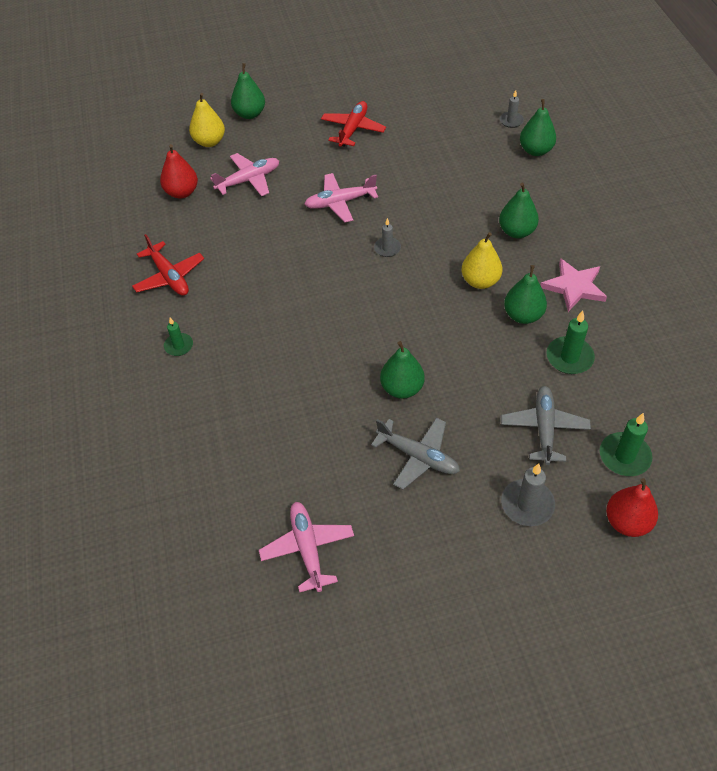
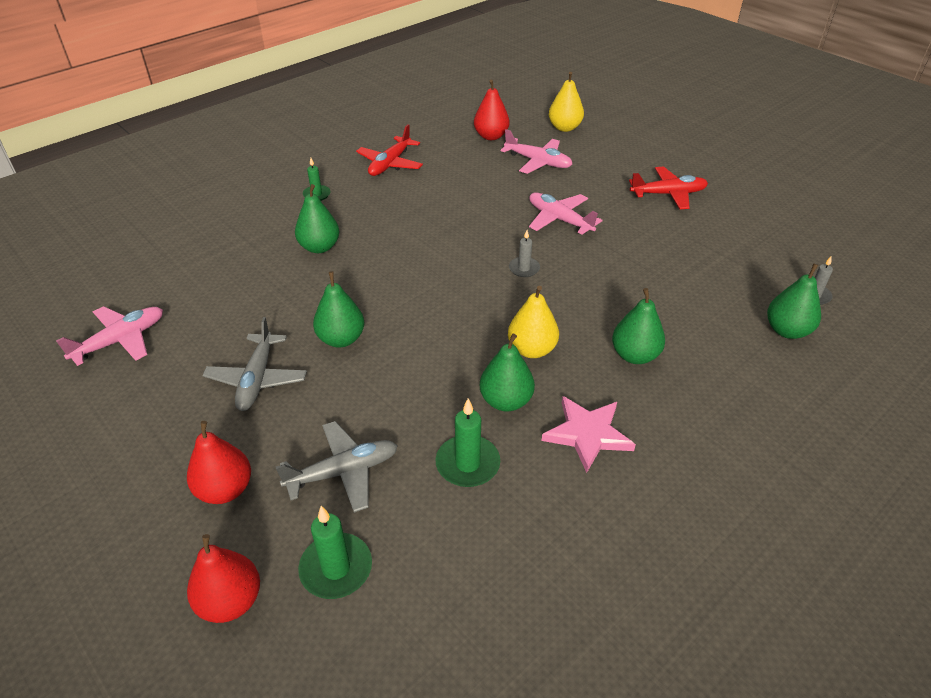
camera: 60 degrees right, 10 degrees down
green pear [231,63,265,119] -> green pear moved to [295,184,339,253]
grey candle [501,463,555,526] -> red pear [187,421,251,504]

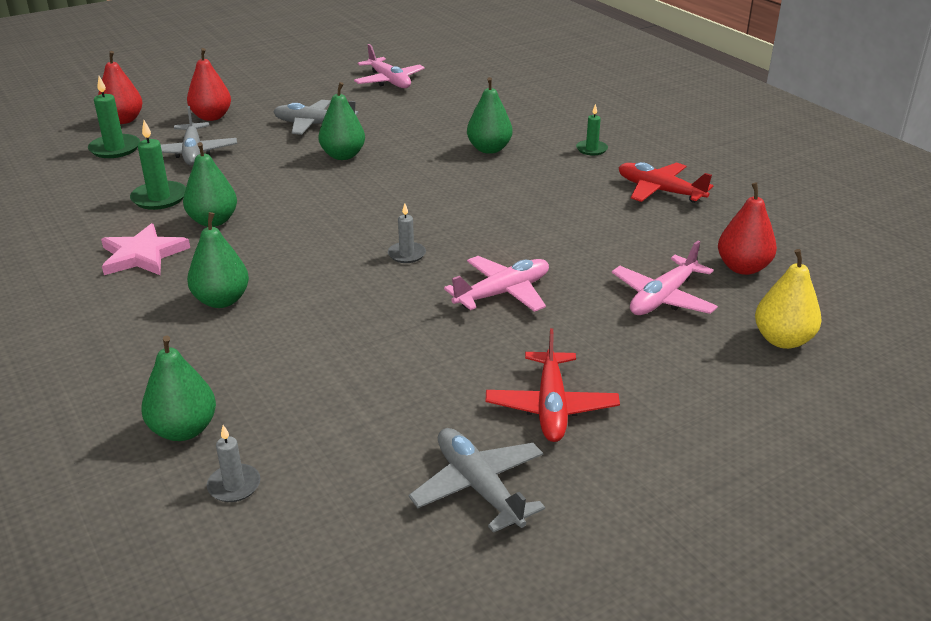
camera: 100 degrees right, 10 degrees down
yellow pear [508,286,559,358] -> none
none -> grey plane [409,428,545,533]

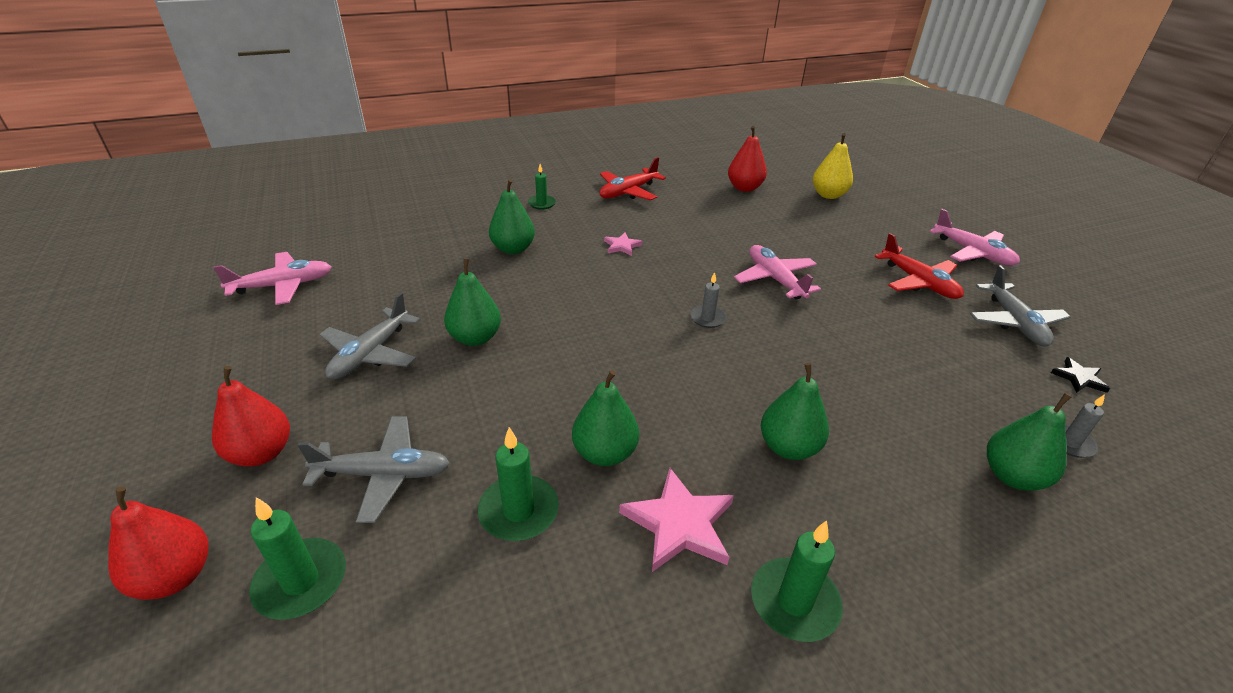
camera: 80 degrees left, 5 degrees up
grey plane [409,428,545,533] -> grey plane turned 75 degrees counterclockwise [970,265,1070,347]
red plane [486,328,620,442] -> red plane turned 45 degrees clockwise [874,233,964,299]
pink plane [612,241,718,315] -> pink plane moved to [929,209,1020,266]
none -> pink star [604,233,643,256]
none -> green candle [751,520,843,642]
none -> black star [1051,357,1110,393]

